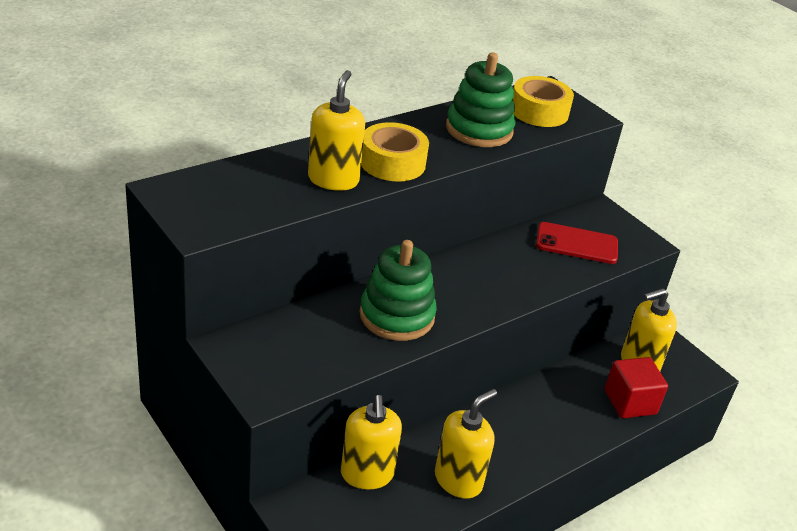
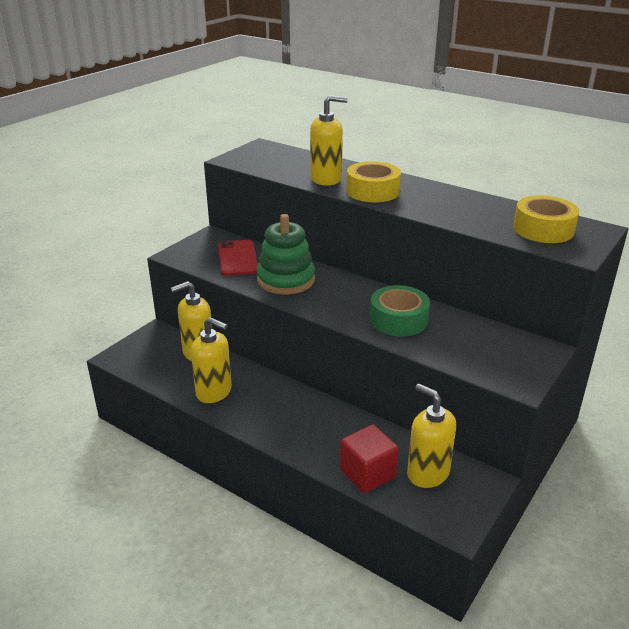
camera: 75 degrees right, 5 degrees down
green stacking toy [446,52,515,147] -> none
red phone [536,222,618,264] -> red phone moved to [218,240,258,276]
none -> green tape [370,285,430,337]

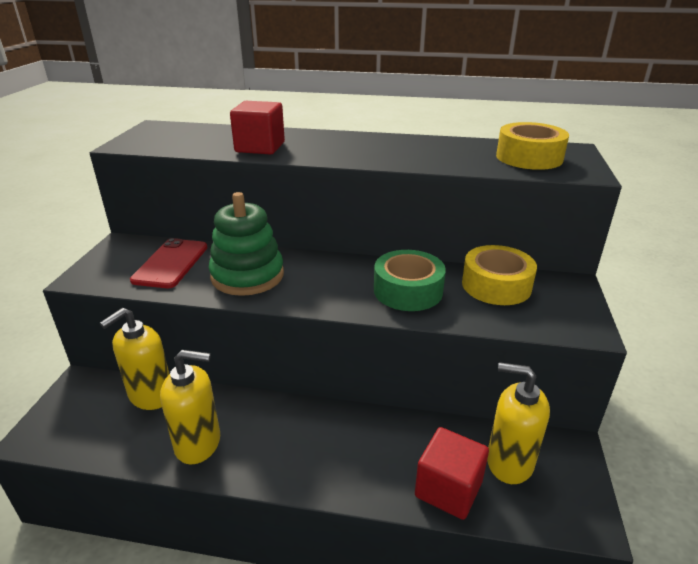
camera: 25 degrees left, 0 degrees up
red phone [218,240,258,276] -> red phone turned 45 degrees clockwise [130,238,208,288]
yellow soap dispenser [310,95,348,186] -> red cube [230,101,285,154]
yellow tape [346,161,401,202] -> yellow tape moved to [462,245,537,305]

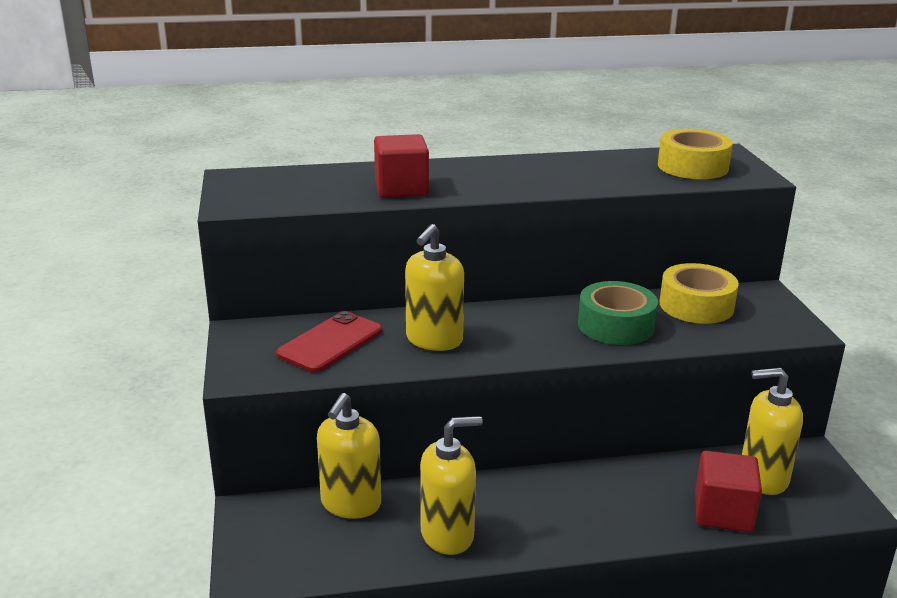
camera: 20 degrees left, 5 degrees down
red phone [130,238,208,288] -> red phone turned 45 degrees clockwise [276,311,382,372]
green stacking toy [208,192,284,296] -> yellow soap dispenser [405,224,464,351]

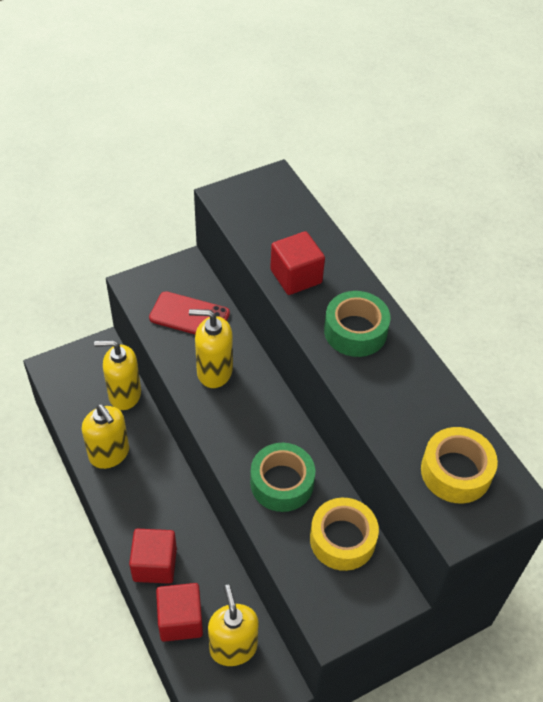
camera: 70 degrees right, 25 degrees up
none -> red cube [129,529,177,584]
none -> green tape [324,291,391,357]

